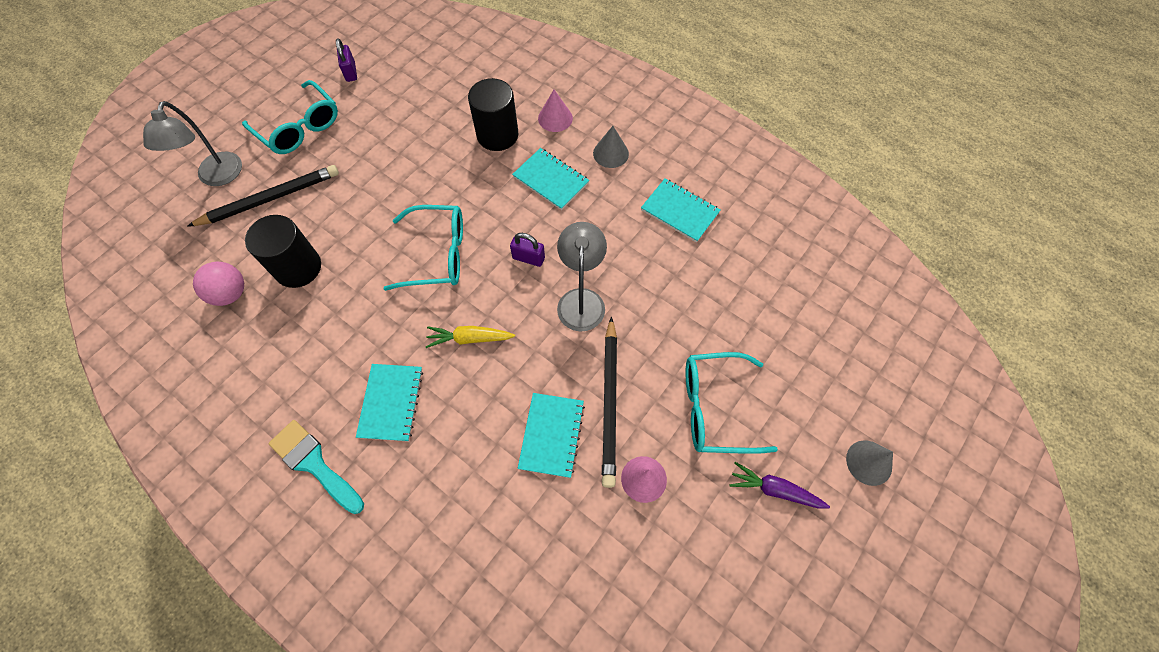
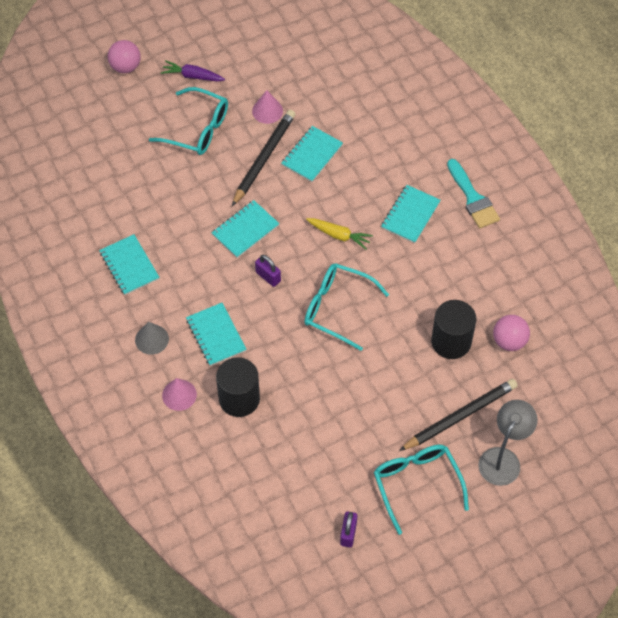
camera: 155 degrees left, 5 degrees down
black pencil [187,165,339,227] -> black pencil turned 150 degrees clockwise [399,379,518,451]
grey lamp [557,222,607,331] -> turquoise notebook [211,200,279,258]
purple carrot [729,462,830,509] -> purple carrot turned 150 degrees clockwise [161,60,225,82]
grey cone [846,440,893,486] -> pink ball [108,40,141,73]

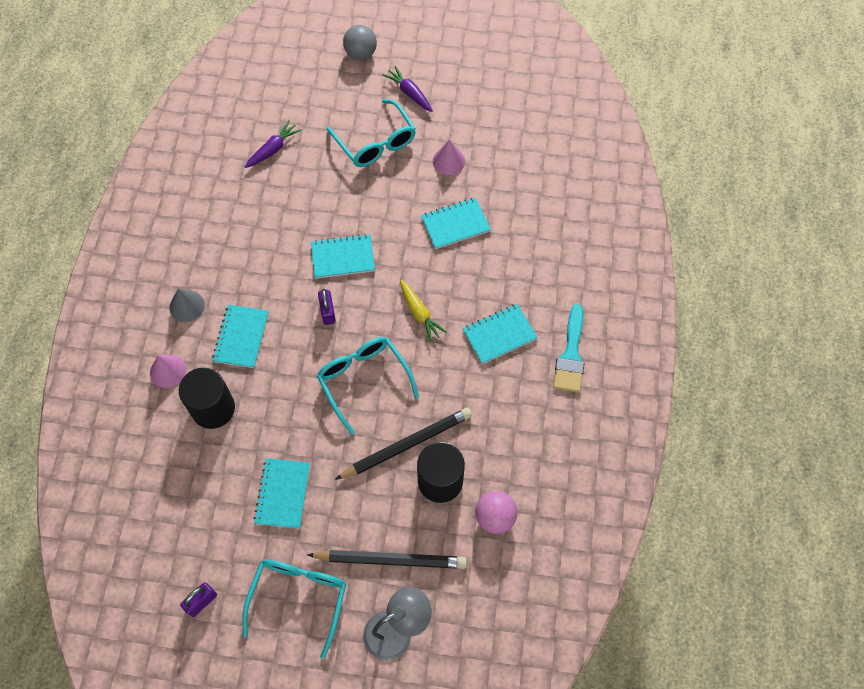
camera: 35 degrees right, 5 degrees up
turquoise notebook [99,234,160,295] -> turquoise notebook moved to [254,458,310,529]
pink ball [108,40,141,73] -> grey ball [343,25,377,60]
black pencil [232,110,295,206] -> black pencil moved to [335,407,472,480]
none -> purple carrot [245,120,301,168]

